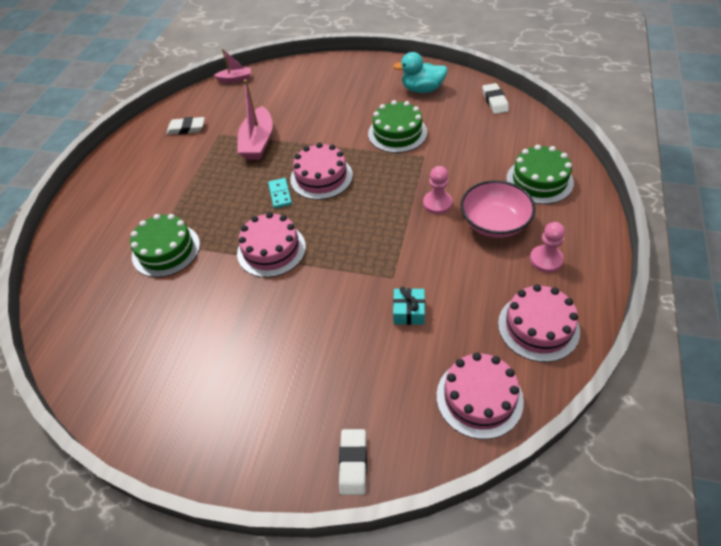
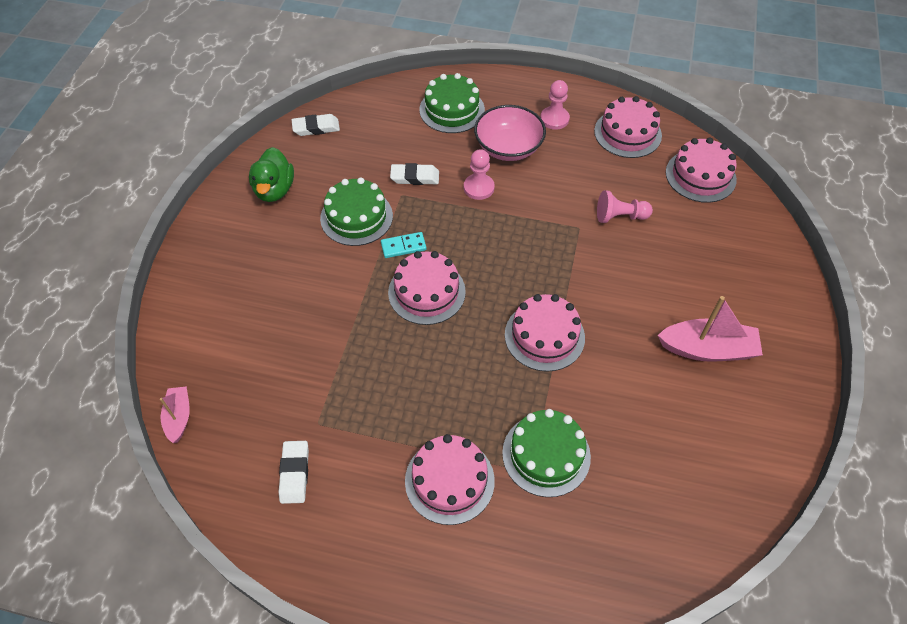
camera: 95 degrees left, 5 degrees up
pink boat [237,79,273,160] -> pink boat moved to [658,296,763,362]
turquoise domino [268,178,292,208] -> turquoise domino moved to [381,232,427,258]
white eraser [339,429,367,495] -> white eraser moved to [390,163,439,185]
turquoise duck [393,52,448,93] -> green duck [249,147,294,202]
turquoise gift [393,287,425,325] -> pink pawn [597,190,653,223]
none -> pink cake [405,434,495,525]

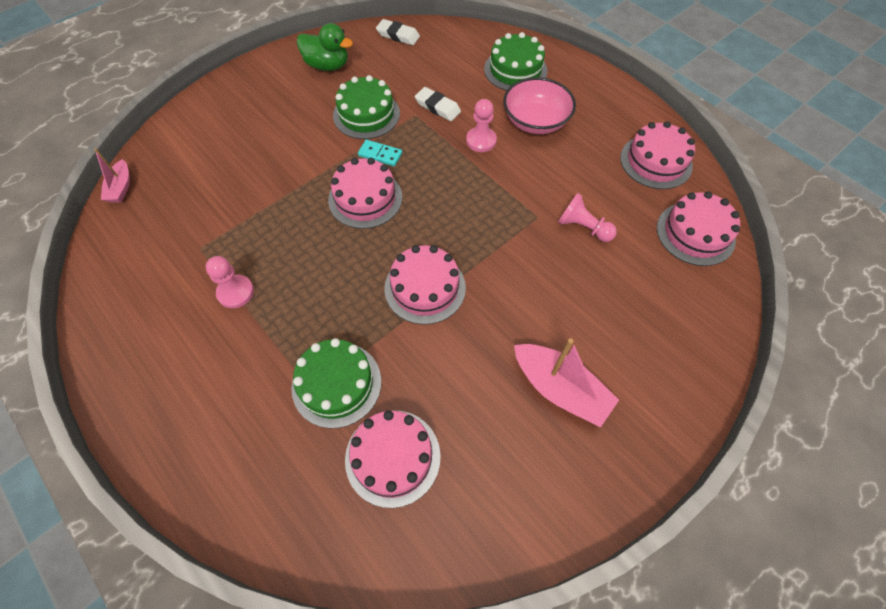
camera: 35 degrees right, 5 degrees up
pink boat [160,386,190,443] -> pink boat turned 150 degrees clockwise [94,148,130,203]
green duck [249,147,294,202] -> green duck turned 105 degrees counterclockwise [297,23,353,71]
white eraser [278,441,309,504] -> none
pink cake [405,434,495,525] -> pink cake moved to [345,410,441,508]
pink pawn [540,80,570,130] -> pink pawn moved to [206,256,254,308]

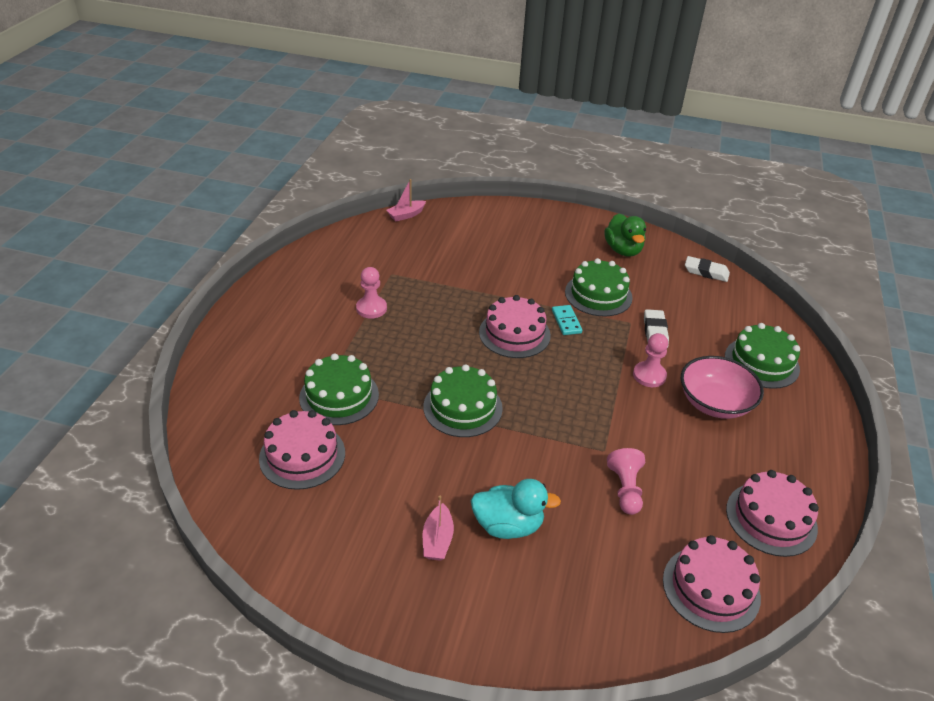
camera: 55 degrees right, 20 degrees down
white eraser [376,19,420,45] -> white eraser turned 60 degrees counterclockwise [685,256,730,282]
pink cake [385,245,466,325] -> green cake [423,364,503,437]
pink boat [514,338,619,428] -> pink boat [423,496,454,561], size x0.58
none -> turquoise duck [471,479,561,539]

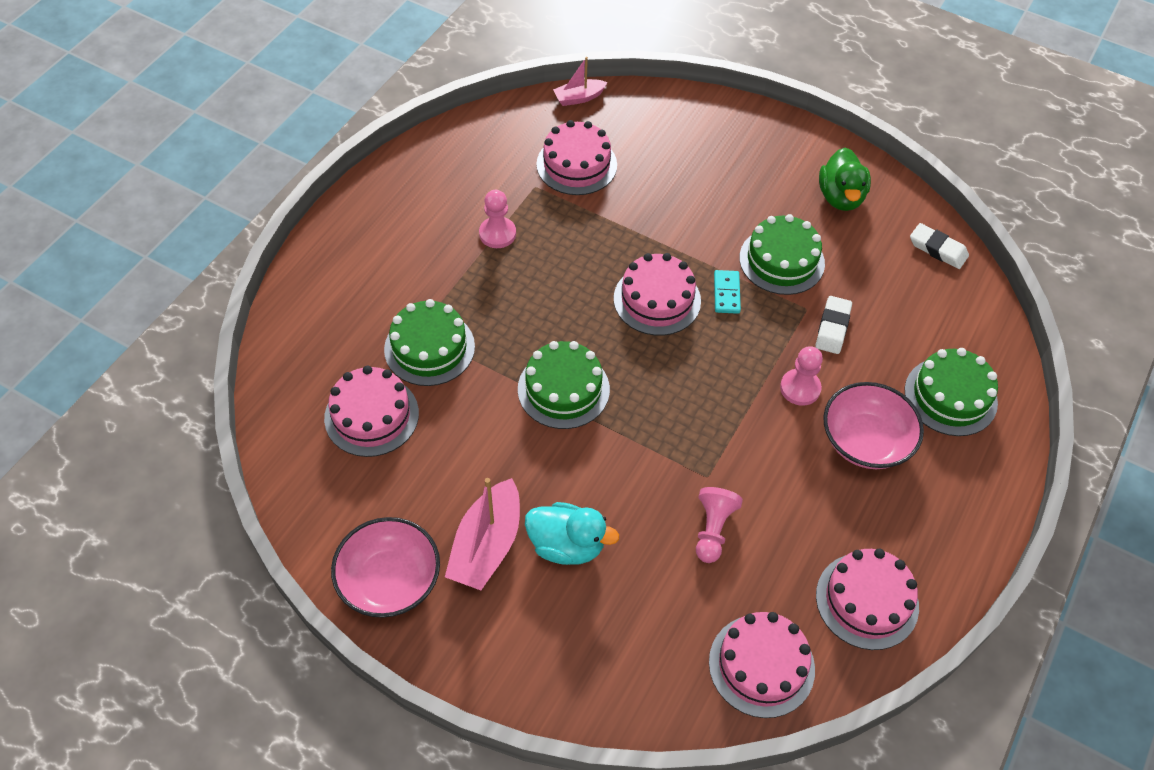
camera: 15 degrees right, 15 degrees up
pink boat [423,496,454,561] -> pink boat [445,478,520,590], size x1.73
none -> pink bowl [331,517,440,618]
none -> pink cake [536,120,617,195]

